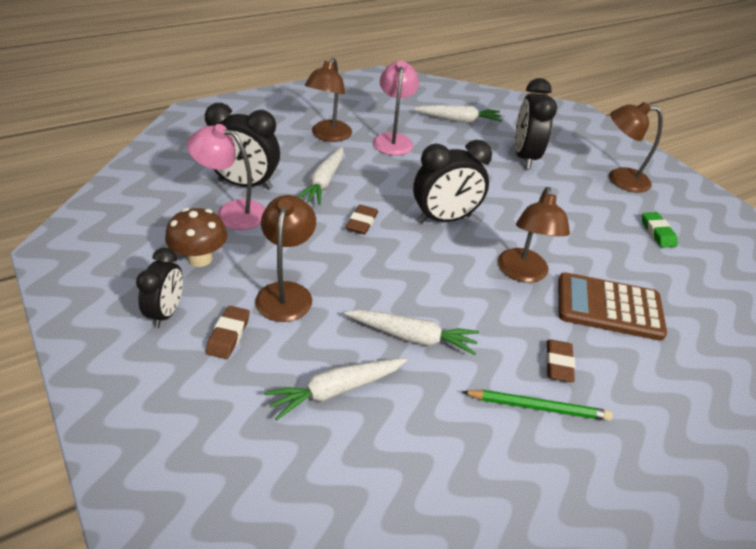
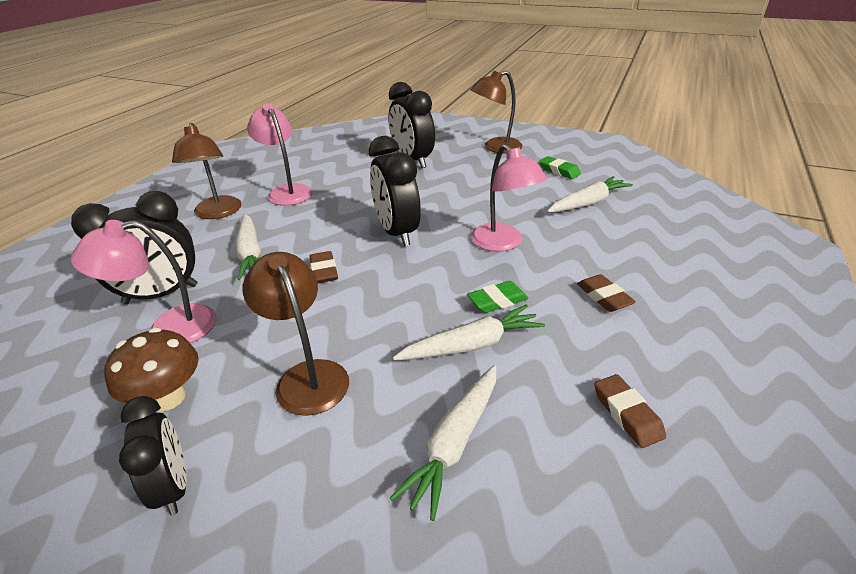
camera: 30 degrees left, 5 degrees down
brown eraser [206,306,250,359] -> brown eraser moved to [594,374,666,448]
black clock [413,140,492,223] -> black clock turned 120 degrees clockwise [369,136,421,246]
white carrot [414,105,502,123] -> white carrot moved to [547,176,633,213]
green pencil [462,390,613,421] -> none
brown lamp [498,187,570,283] -> pink lamp [471,144,547,252]
brown calculator [558,272,667,341] -> none
none -> green eraser [467,281,529,313]

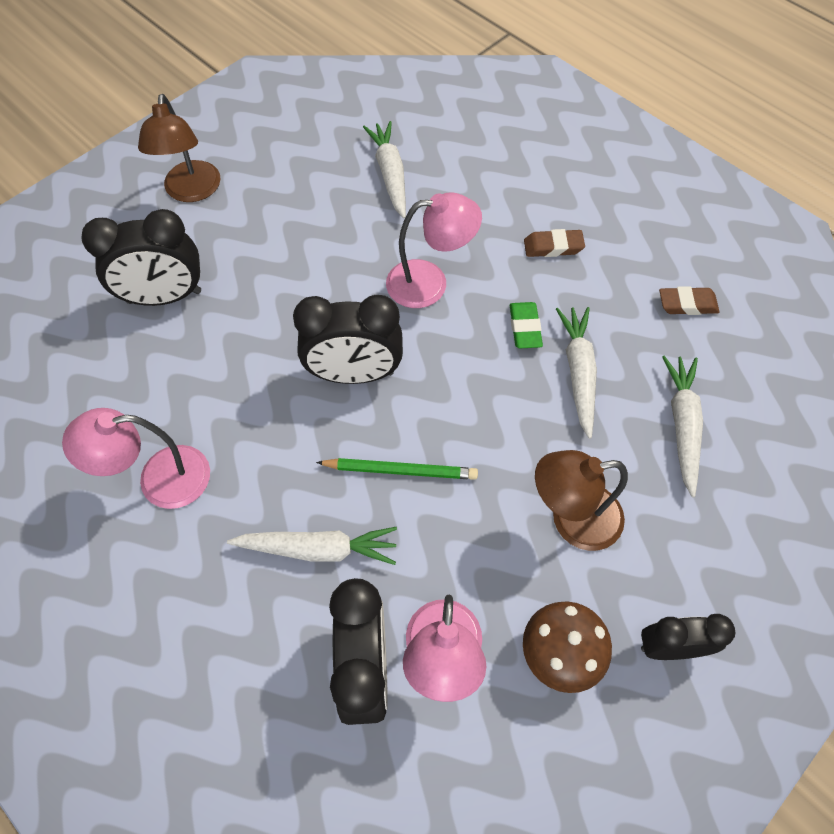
camera: 70 degrees left, 25 degrees up
brown lamp [172,123,242,219] -> none
brown eraser [309,251,338,283] -> green pencil [316,458,478,480]
white carrot [390,365,496,521] -> white carrot turned 135 degrees counterclockwise [662,356,703,498]
green eraser [539,156,581,179] -> none

